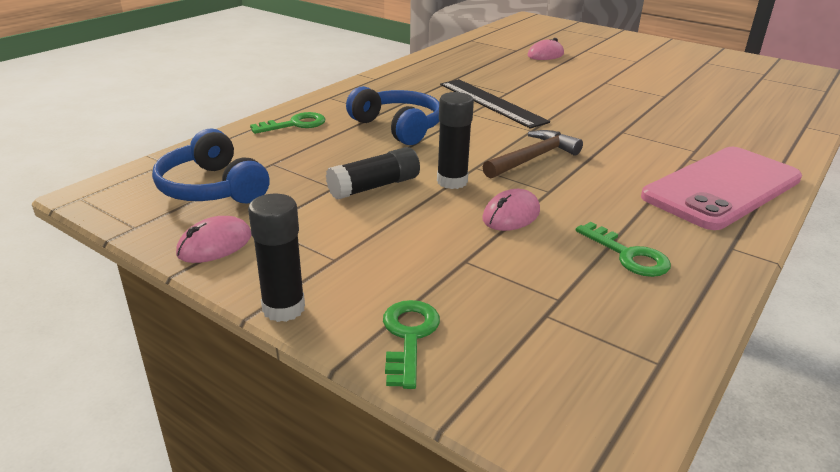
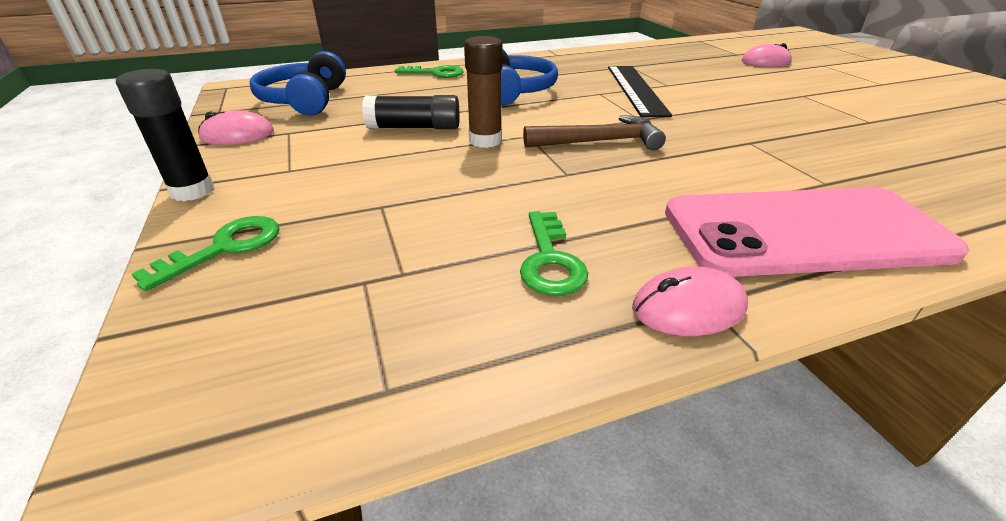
camera: 35 degrees right, 5 degrees up
black glue stick [437,92,474,189] -> brown glue stick [464,36,502,148]
pink mouse [482,189,540,231] -> pink mouse moved to [632,267,748,336]

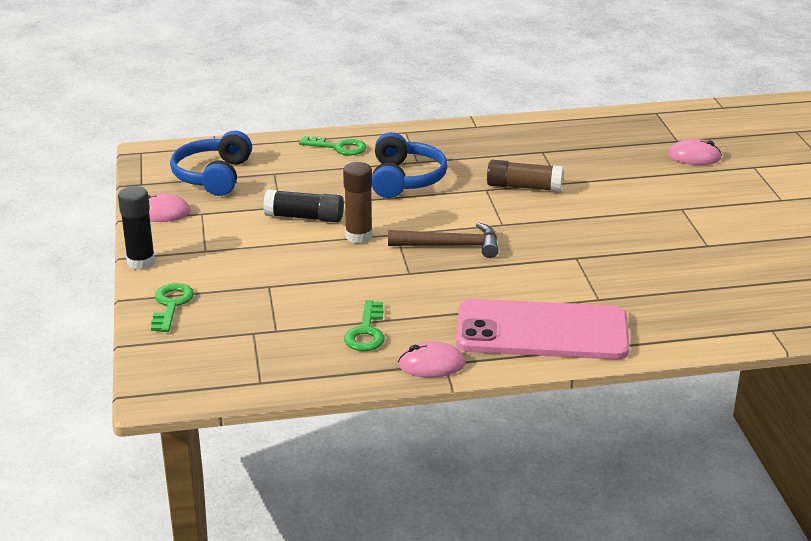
camera: 10 degrees right, 5 degrees down
green key [132,216,279,291] -> green key turned 45 degrees counterclockwise [151,283,194,332]
black ruler [608,66,672,117] -> brown glue stick [487,160,563,192]

